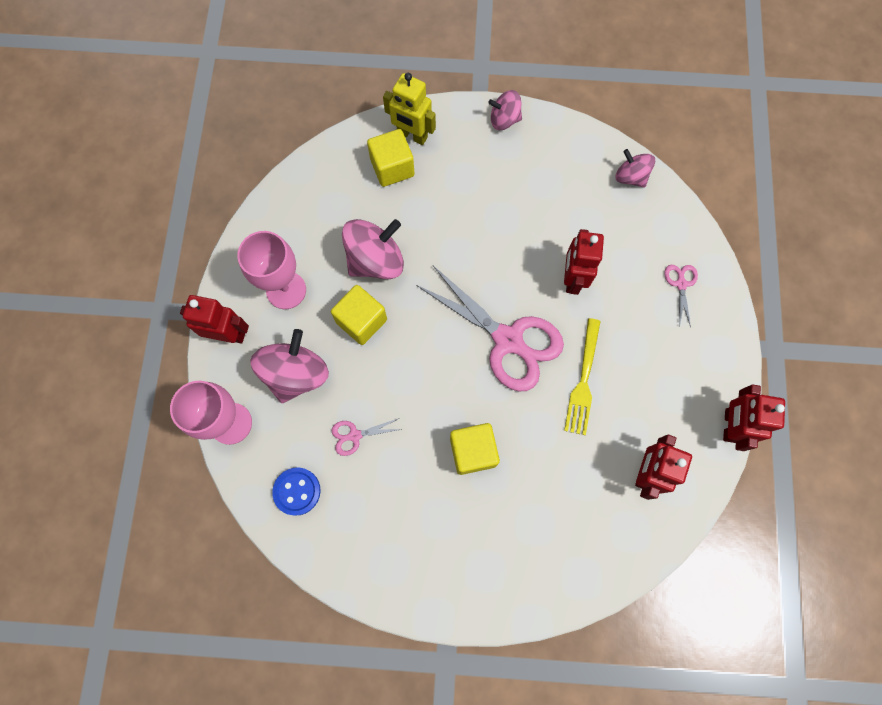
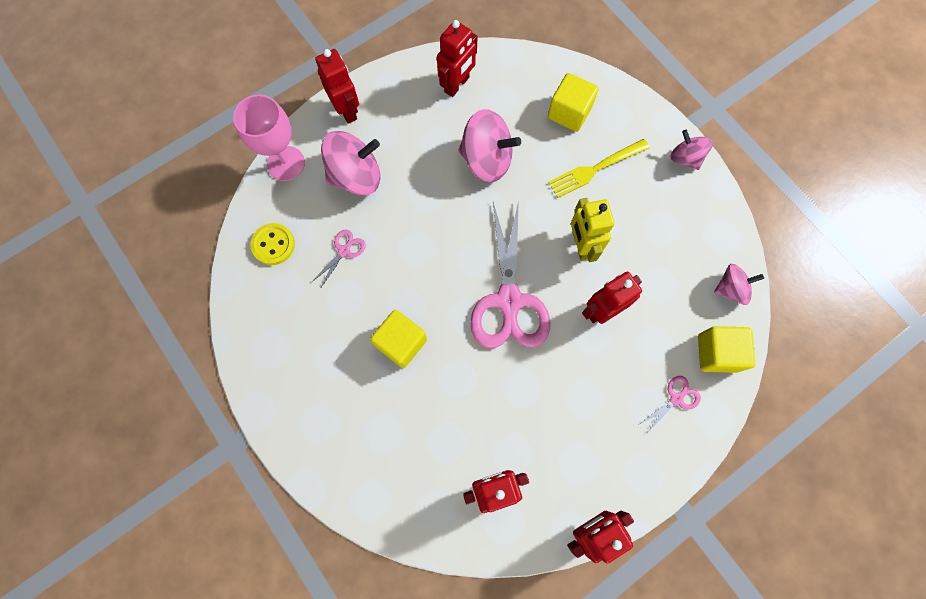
camera: 50 degrees right, 0 degrees up
pink goblet [237,231,306,309] -> none
blue button [272,467,321,516] -> yellow button [250,223,295,265]
yellow cube [331,285,387,345] -> yellow cube moved to [698,326,756,373]
pink scissors [332,418,402,456] -> pink scissors turned 90 degrees clockwise [312,229,366,289]
yellow robot [383,73,436,145] -> yellow robot moved to [571,198,615,262]
yellow fork [564,318,601,435] -> yellow fork moved to [548,139,650,198]
pink spinning top [616,149,655,188] -> pink spinning top turned 75 degrees clockwise [714,264,764,305]
none -> red robot [437,20,478,97]

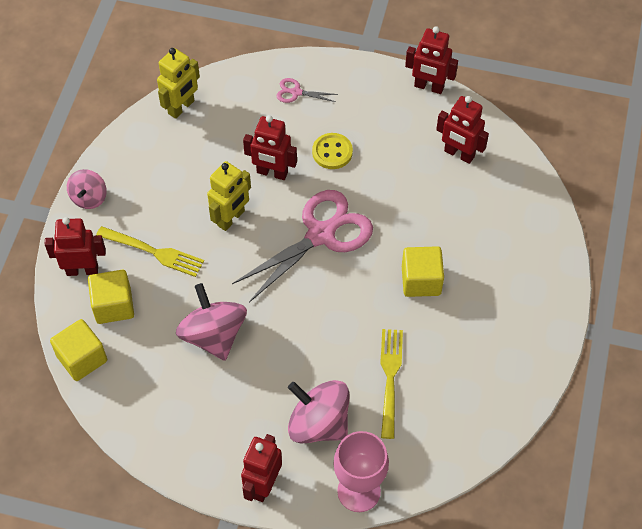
camera: 130 degrees left, 15 degrees down
yellow button [250,223,295,265] -> yellow button moved to [312,133,353,169]
pink scissors [312,229,366,289] -> yellow fork [380,329,403,439]
red robot [437,20,478,97] -> red robot moved to [45,217,106,276]
yellow cube [698,326,756,373] -> yellow cube moved to [50,319,107,381]
pink spinning top [714,264,764,305] -> yellow robot [157,48,200,119]

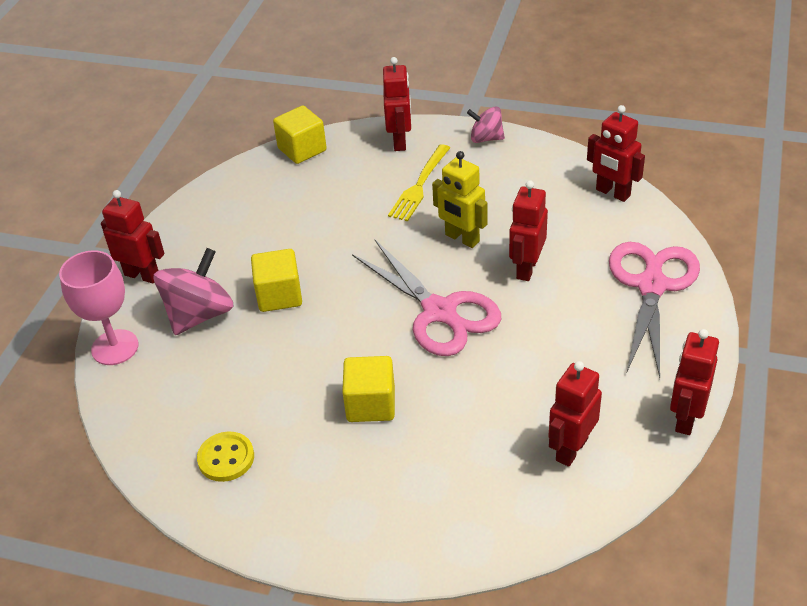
camera: 95 degrees right, 15 degrees down
yellow cube [88,270,134,324] -> yellow cube moved to [251,249,302,312]
yellow robot [157,48,200,119] -> red robot [587,105,645,202]
pink spinning top [176,283,247,361] -> none
pink scissors [276,78,338,103] -> pink scissors [609,242,700,378], size x2.35
yellow button [312,133,353,169] -> yellow button moved to [197,431,254,482]
yellow fork [380,329,403,439] -> none

